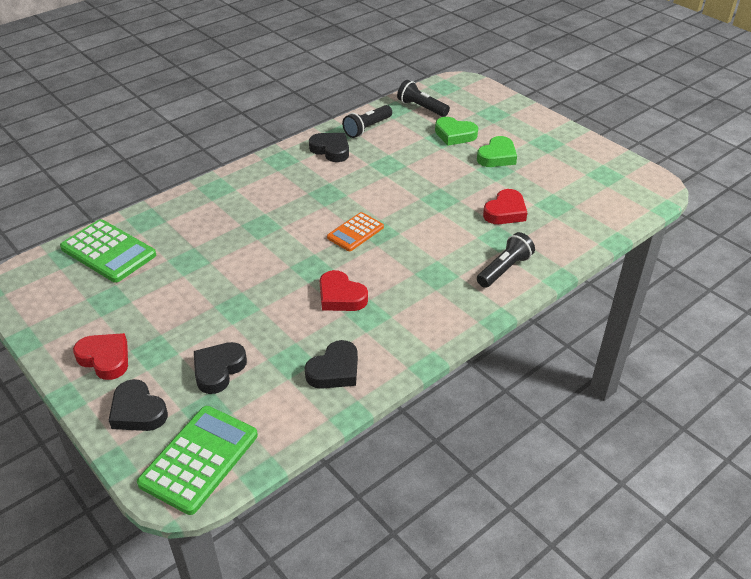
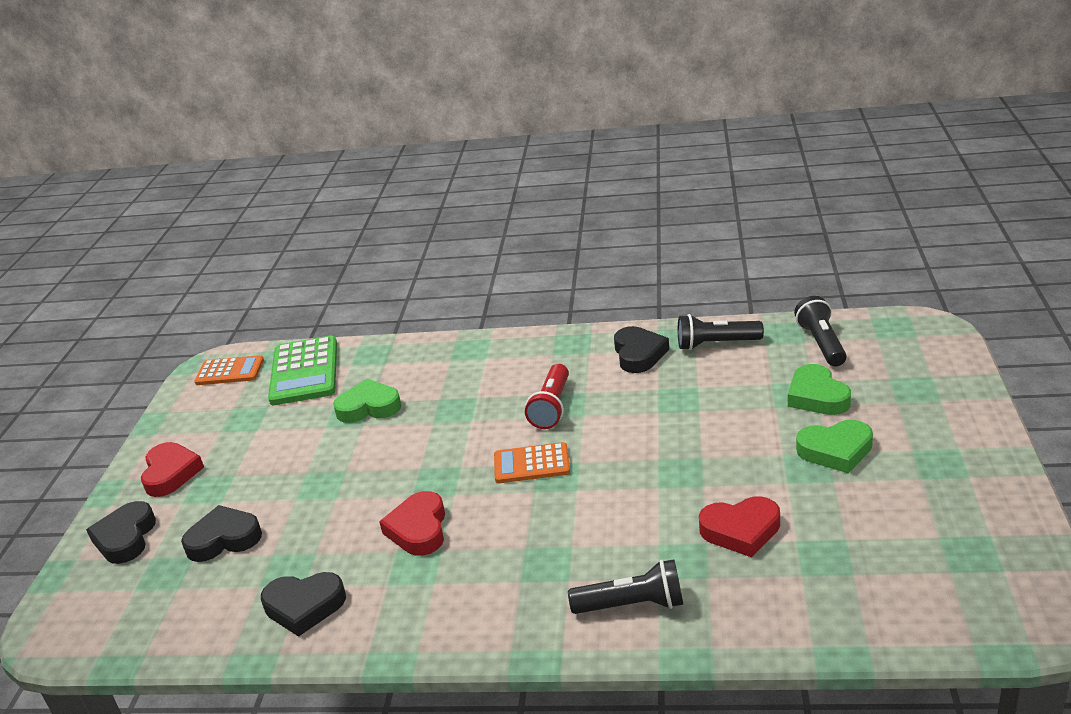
camera: 50 degrees right, 10 degrees down
green calculator [137,406,258,515] -> none
none -> orange calculator [194,355,264,385]
none -> green heart [333,378,402,423]
none -> red flashlight [525,364,569,429]

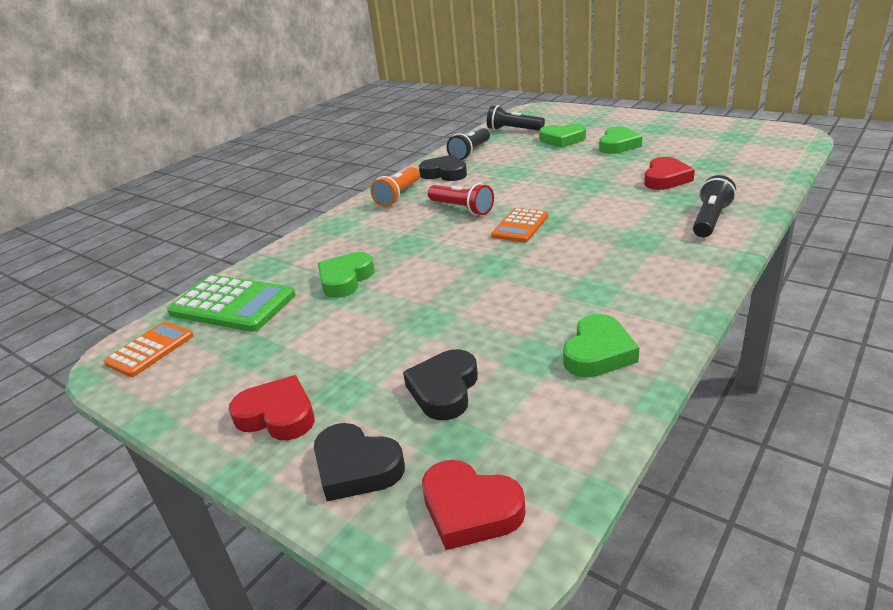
camera: 60 degrees left, 0 degrees up
black heart [261,572,346,637] -> green heart [563,314,639,377]
red heart [379,491,445,556] -> red heart moved to [422,460,526,550]
none -> orange flashlight [370,167,420,207]

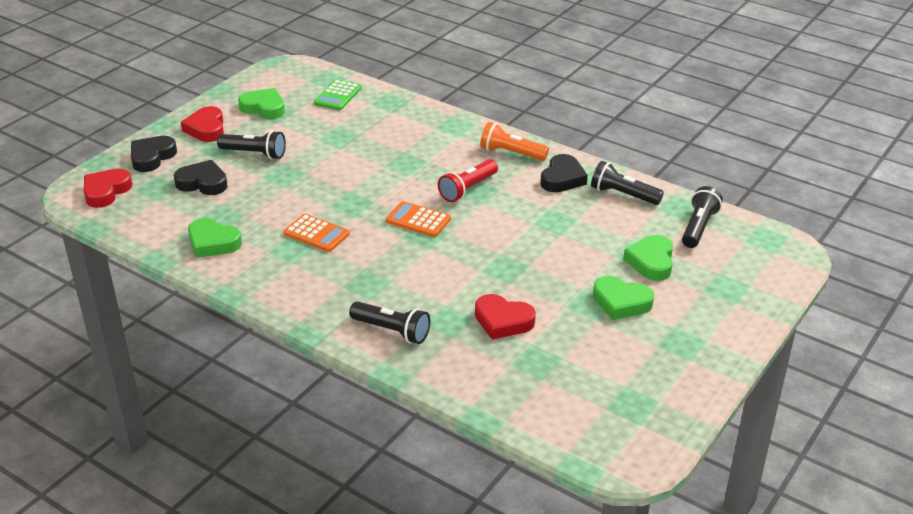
camera: 85 degrees right, 5 degrees up
orange calculator [104,321,194,377] -> orange calculator moved to [284,214,350,252]
green calculator [167,275,296,332] -> green calculator [314,79,362,110], size x0.62
red heart [229,375,315,440] -> red heart turned 150 degrees clockwise [181,106,224,142]
green heart [317,252,375,298] -> green heart moved to [238,88,285,119]
none -> black flashlight [217,130,286,160]

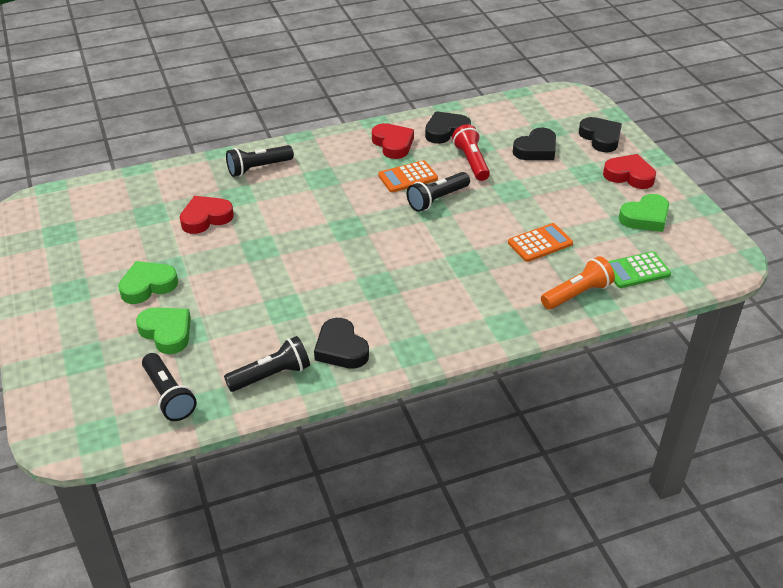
camera: 125 degrees right, 5 degrees up
red heart [84,169,132,208] -> red heart moved to [372,123,414,159]
green heart [188,218,242,258] -> black heart [425,111,471,144]
black flashlight [217,130,286,160] -> black flashlight moved to [407,172,470,212]
green calculator [314,79,362,110] -> green calculator turned 75 degrees counterclockwise [608,251,671,288]
orange calculator [386,201,451,237] -> orange calculator moved to [508,223,573,262]
red flashlight [438,159,498,202] -> red flashlight moved to [452,124,490,181]
orange flashlight [480,122,549,161] -> orange flashlight moved to [541,256,615,310]

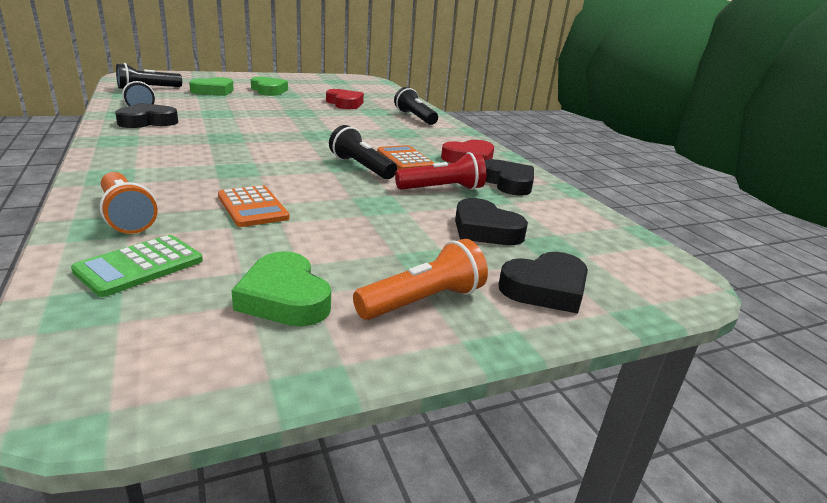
camera: 85 degrees right, 15 degrees down
red heart [603,154,656,189] -> orange flashlight [353,239,488,320]
green calculator [608,251,671,288] -> green calculator turned 120 degrees counterclockwise [71,235,203,297]

